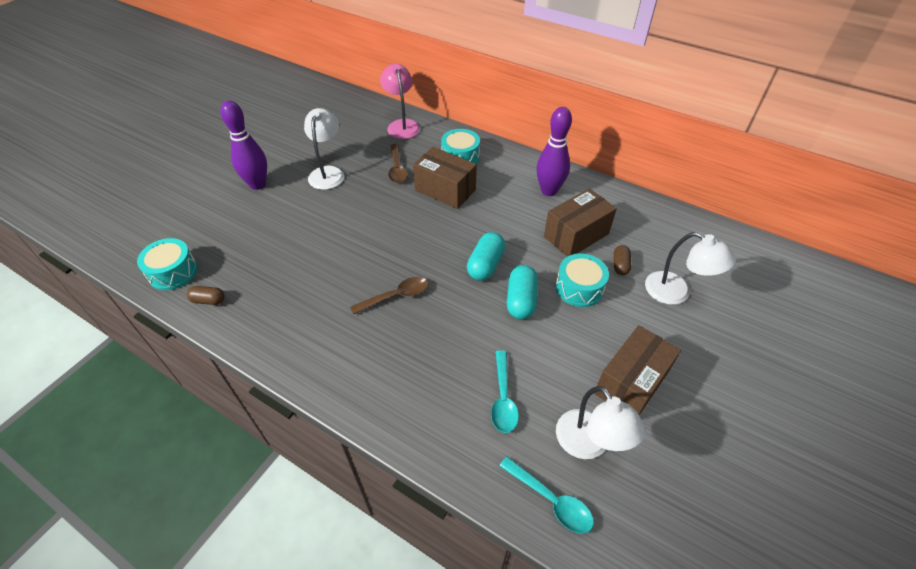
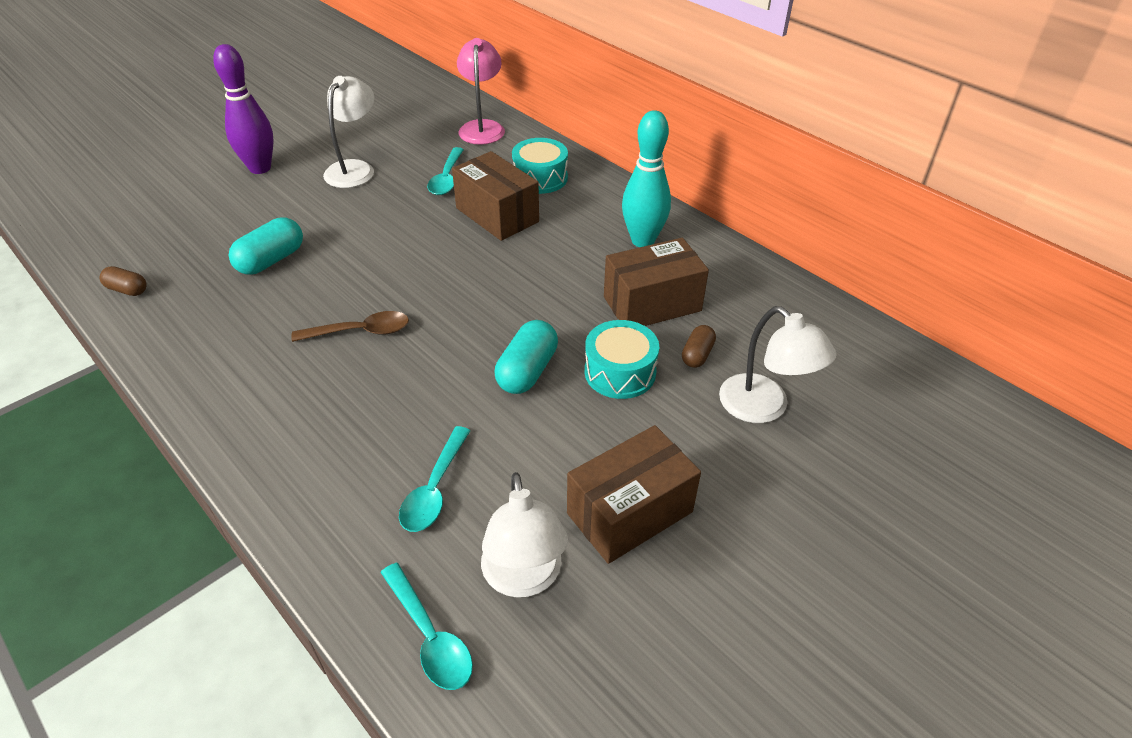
camera: 15 degrees right, 5 degrees down
turquoise drum [137,238,197,290] -> none
brown spoon [388,144,408,183] -> turquoise spoon [427,147,464,195]
turquoise capsule [467,232,505,281] -> turquoise capsule moved to [229,217,303,275]
purple bowling pin [536,107,572,196] -> turquoise bowling pin [622,110,671,247]

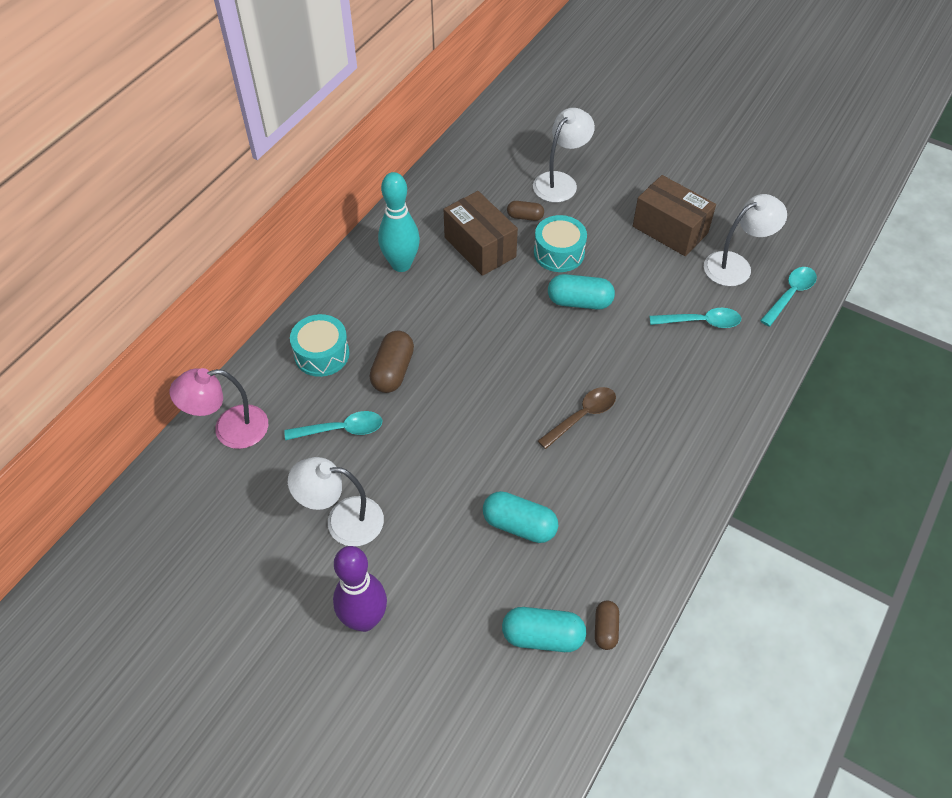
camera: 105 degrees left, 10 degrees up
brown spoon [291,311,409,342] -> brown spoon turned 75 degrees clockwise [538,387,616,449]
brown box [452,151,539,241] -> brown capsule [370,331,414,393]
none -> turquoise capsule [502,607,586,652]

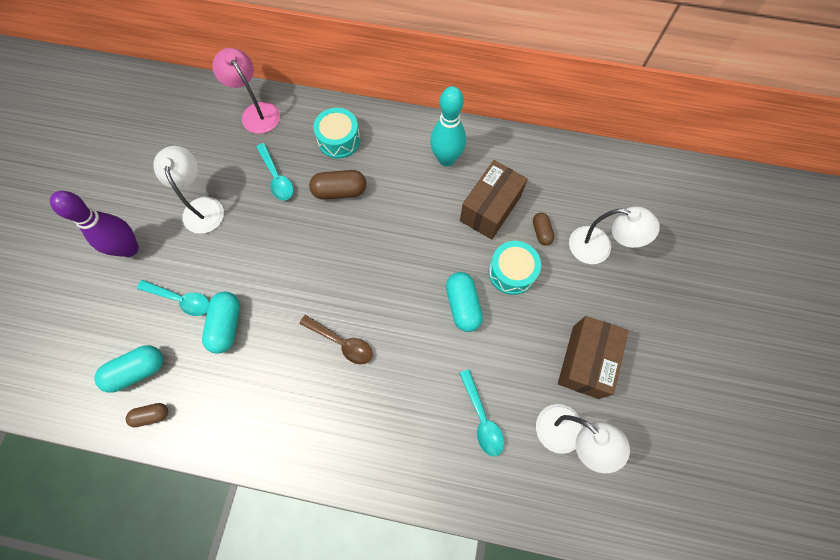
camera: 70 degrees right, 15 degrees up
turquoise capsule [502,607,586,652] -> turquoise capsule turned 75 degrees clockwise [94,345,163,393]
turquoise spoon [760,267,817,327] -> turquoise spoon moved to [137,280,209,316]

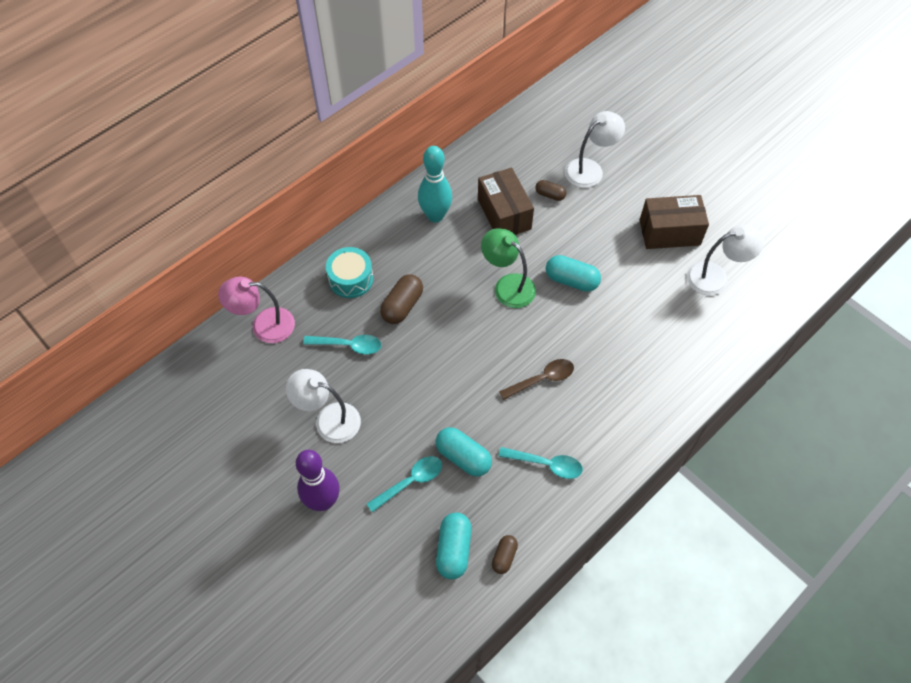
camera: 55 degrees left, 10 degrees down
turquoise spoon [459,369,504,457] -> turquoise spoon moved to [498,447,583,479]
turquoise drum [488,241,541,295] -> none
brown box [558,316,629,399] -> brown box turned 60 degrees counterclockwise [640,195,709,249]
none -> green lamp [481,228,536,308]

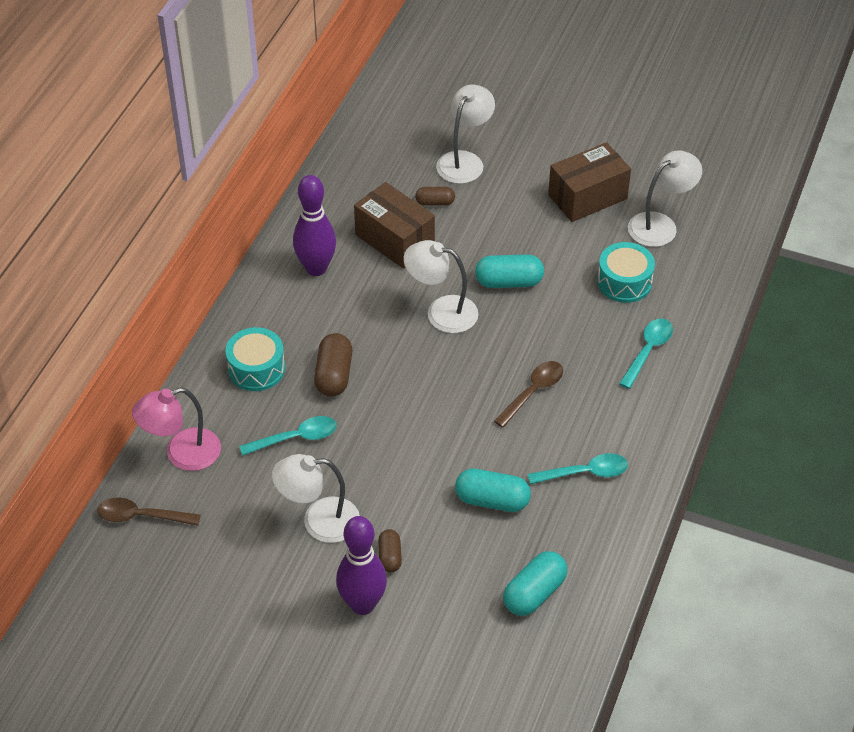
camera: 25 degrees left, 10 degrees down
turquoise spoon [367,456,442,512] -> turquoise spoon moved to [619,319,673,389]
turquoise bowling pin [418,146,452,223] -> purple bowling pin [293,175,336,276]
turquoise capsule [436,512,472,580] -> turquoise capsule turned 60 degrees clockwise [503,551,568,616]
green lamp [481,228,536,308] -> white lamp [404,240,478,333]
brown capsule [492,535,518,574] -> brown capsule moved to [378,529,402,573]
none -> brown spoon [98,498,201,526]
none -> turquoise drum [597,242,655,303]

